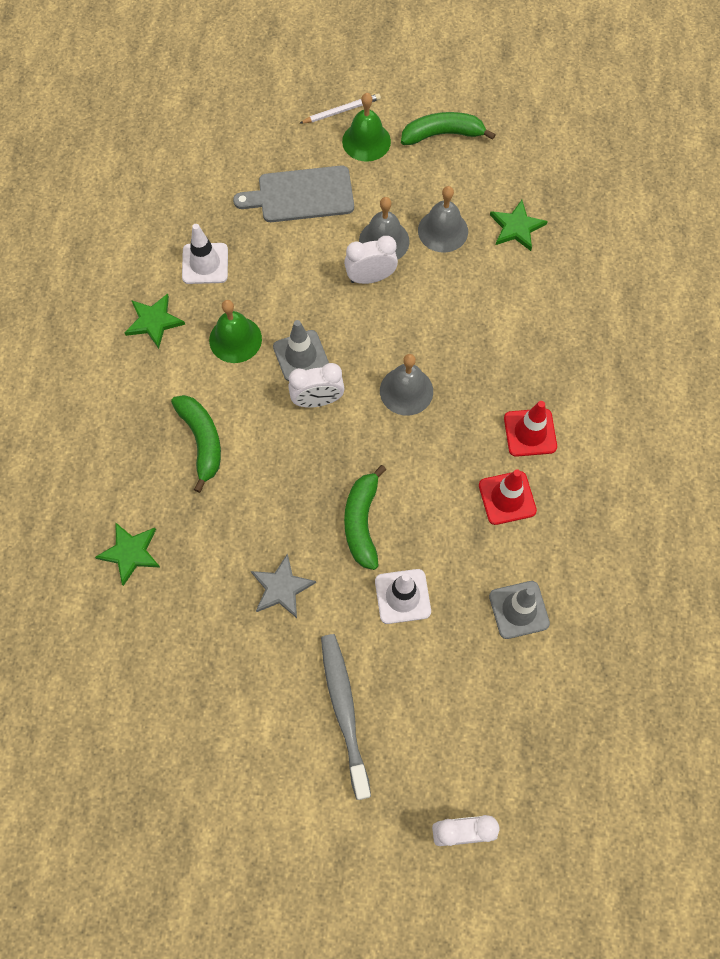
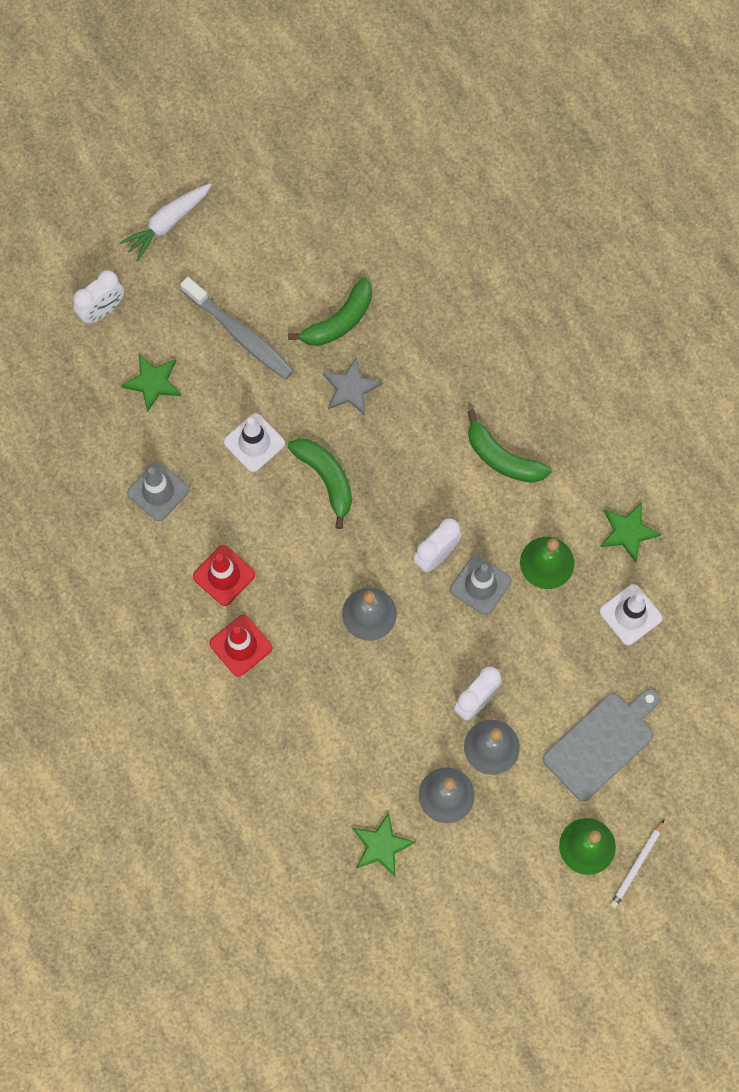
camera: 145 degrees right, 5 degrees up
green star [95,522,161,586] -> green star moved to [121,354,181,413]
green banana [401,112,496,145] -> green banana moved to [288,277,372,346]
none -> white carrot [119,183,211,261]

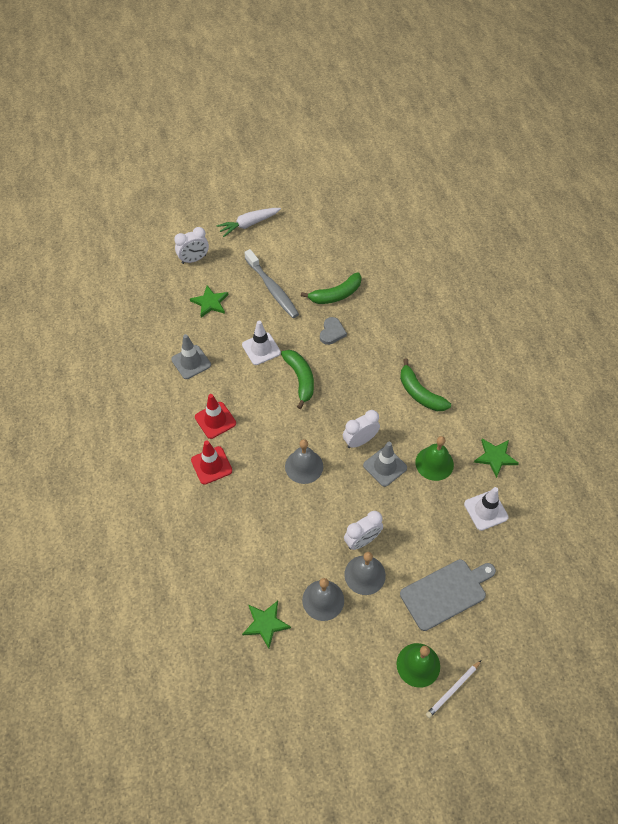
camera: 15 degrees right, 15 degrees down
grey star [323,357,383,415] -> grey heart [320,317,347,345]

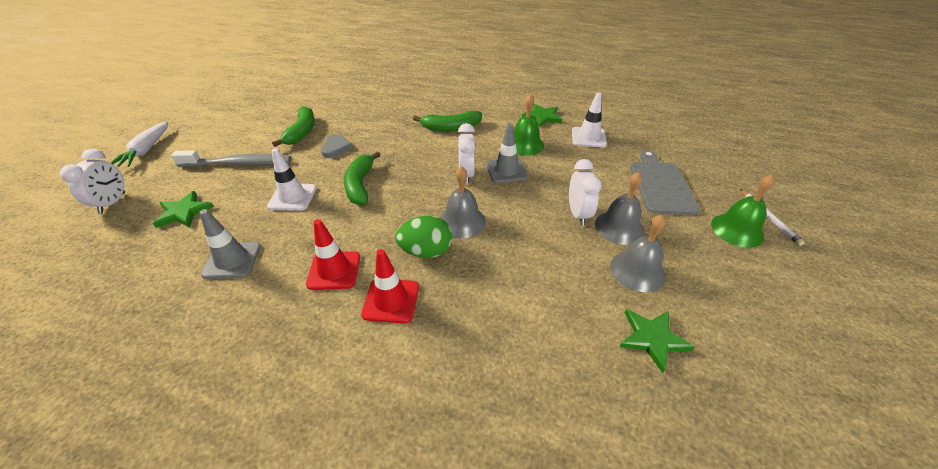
camera: 60 degrees left, 15 degrees down
green banana [281,350,314,409] -> green banana turned 105 degrees counterclockwise [344,151,380,205]
grey heart [320,317,347,345] -> grey heart turned 45 degrees clockwise [321,134,352,158]
none -> green egg [395,216,452,258]

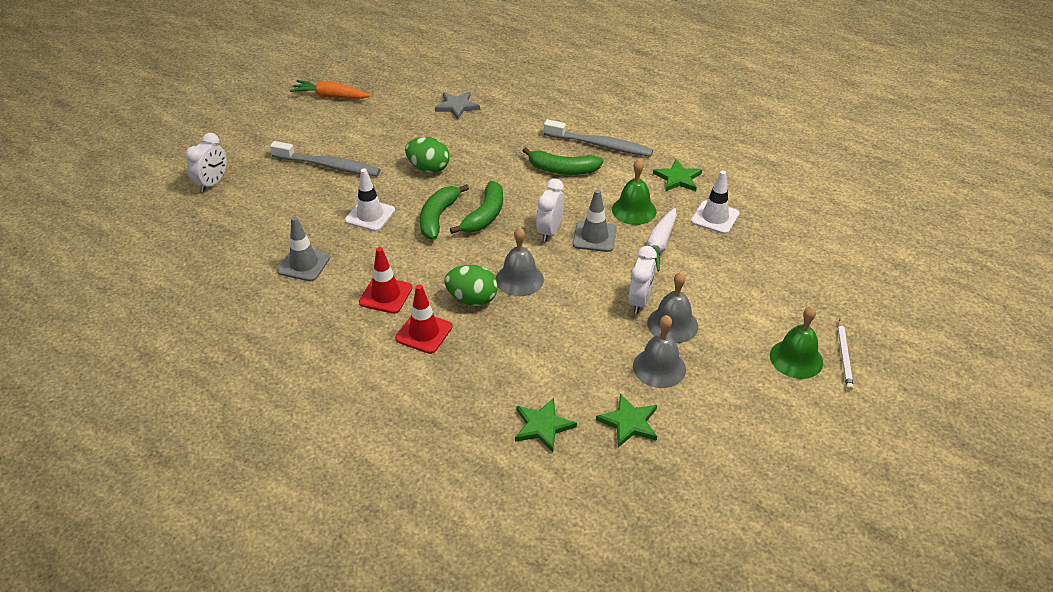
camera: 20 degrees right, 0 degrees up
white carrot [110,122,168,167] -> white carrot moved to [634,208,677,271]
green star [153,191,214,228] -> green star moved to [515,398,577,452]
green banana [272,106,315,147] -> green banana moved to [450,181,503,234]
grey heart [321,134,352,158] -> green egg [405,137,450,173]
grey cutting board [630,150,700,215] -> none
none -> orange carrot [290,80,371,99]
none -> grey star [435,91,480,119]
none -> grey toothbrush [544,119,653,157]

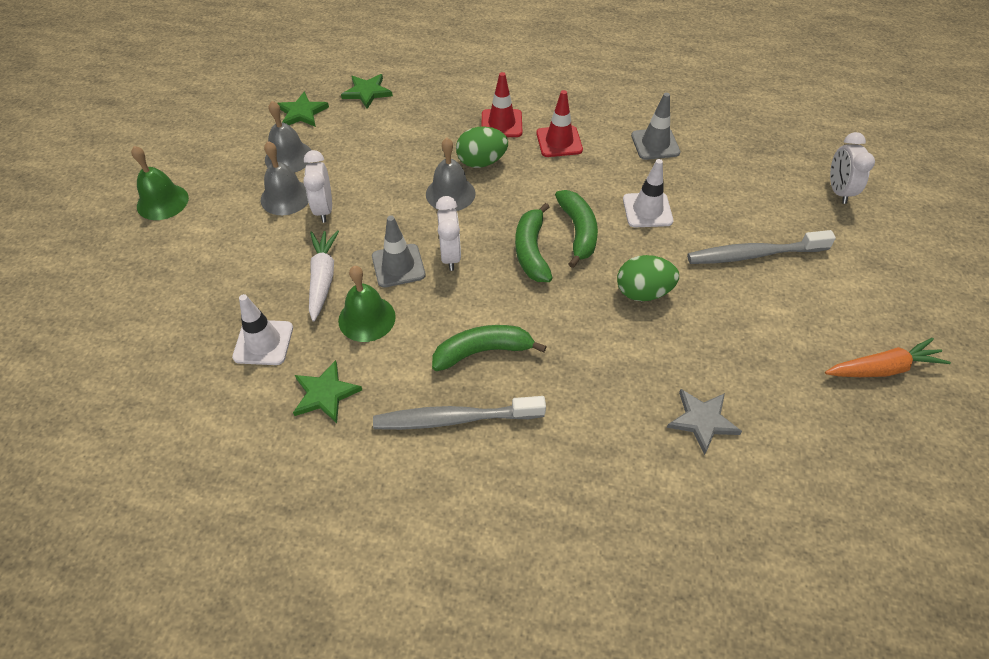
camera: 155 degrees right, 10 degrees up
white pencil [838,319,854,390] -> none

